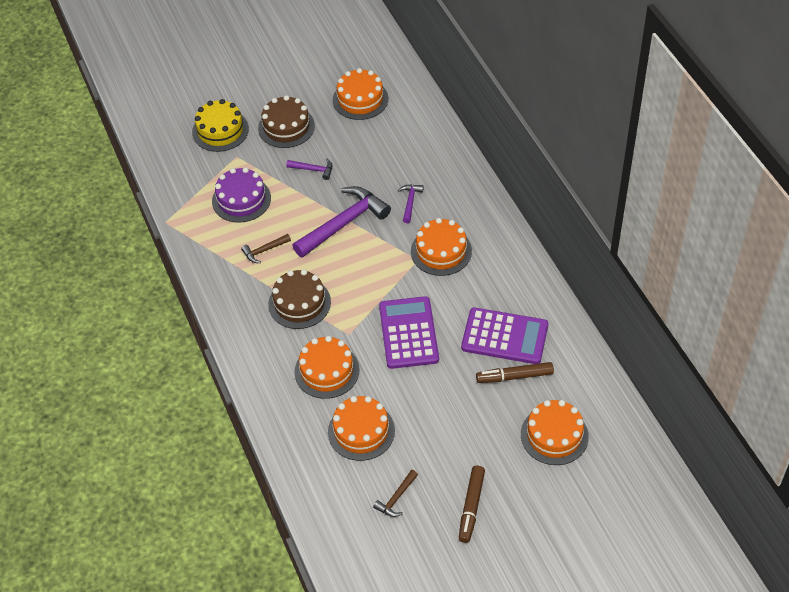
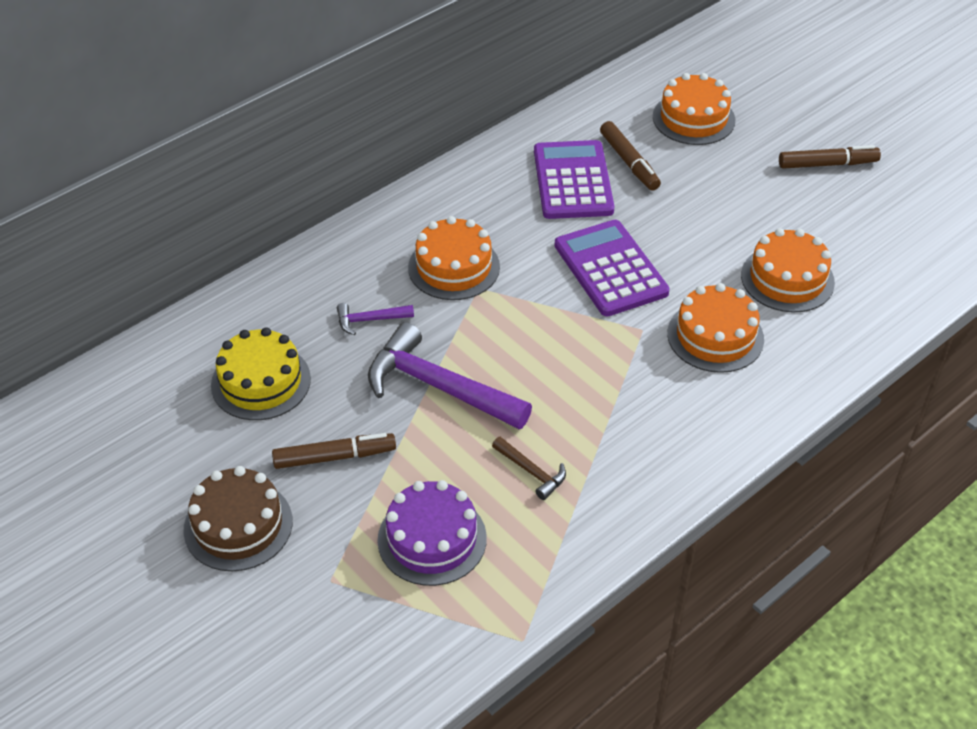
camera: 110 degrees left, 5 degrees down
yellow cake [192,99,249,152] -> yellow cake moved to [211,327,311,420]
brown cake [268,269,331,329] -> none
purple hammer [286,159,332,180] -> brown marker [272,433,396,469]
orange cake [333,68,388,120] -> none
brown hammer [373,470,418,517] -> none
purple calculator [379,296,439,369] -> purple calculator turned 90 degrees clockwise [555,220,670,316]

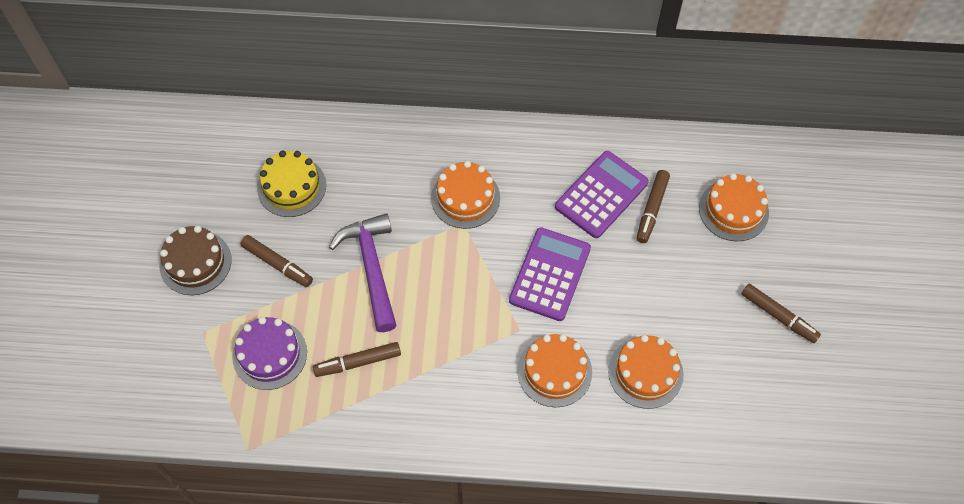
camera: 45 degrees right, 15 degrees up
purple hammer [337,303,414,335] -> none
brown hammer [492,437,566,500] -> brown marker [313,342,401,377]

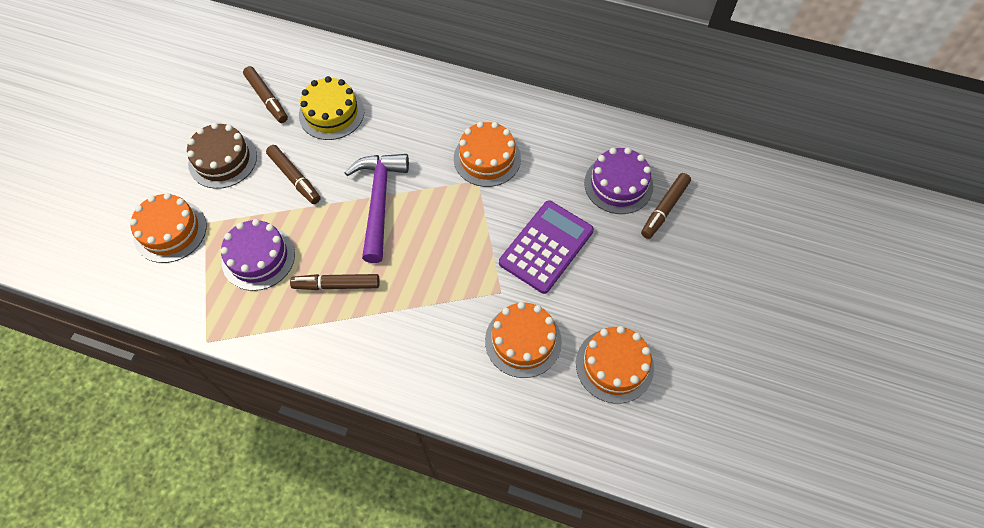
camera: 15 degrees right, 0 degrees up
purple calculator [555,151,649,238] -> purple cake [584,147,653,214]
orange cake [699,173,769,241] -> orange cake moved to [129,193,206,263]
brown marker [741,284,821,343] -> brown marker moved to [243,66,288,123]

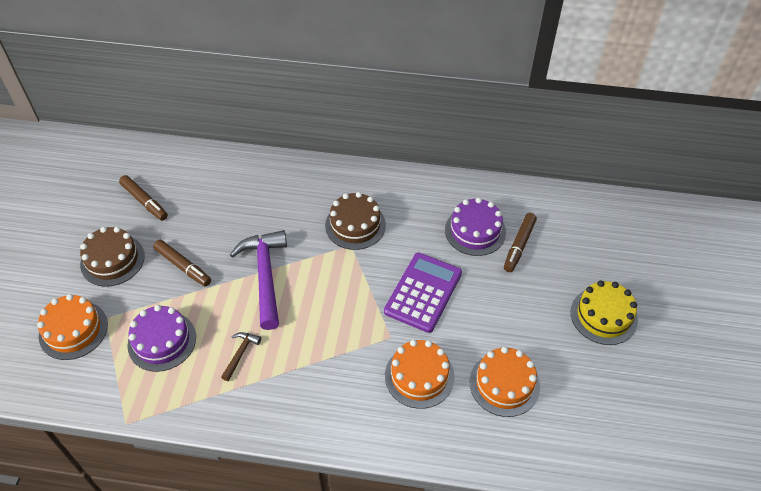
camera: 10 degrees left, 10 degrees down
brown marker [290,274,380,290] -> brown hammer [221,332,261,381]
yellow cake [299,76,364,140] -> yellow cake moved to [571,280,638,345]
orange cake [454,121,521,187] -> brown cake [325,192,386,250]

